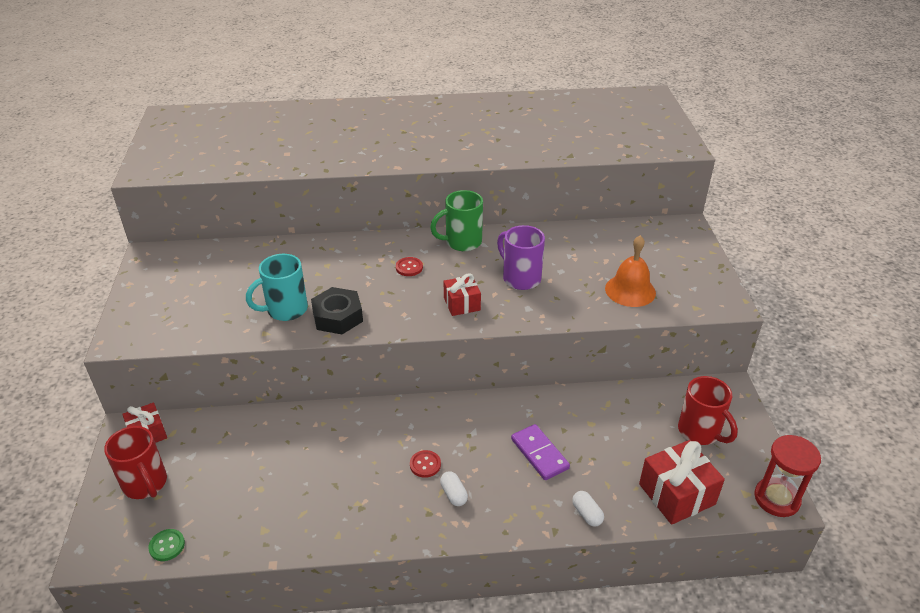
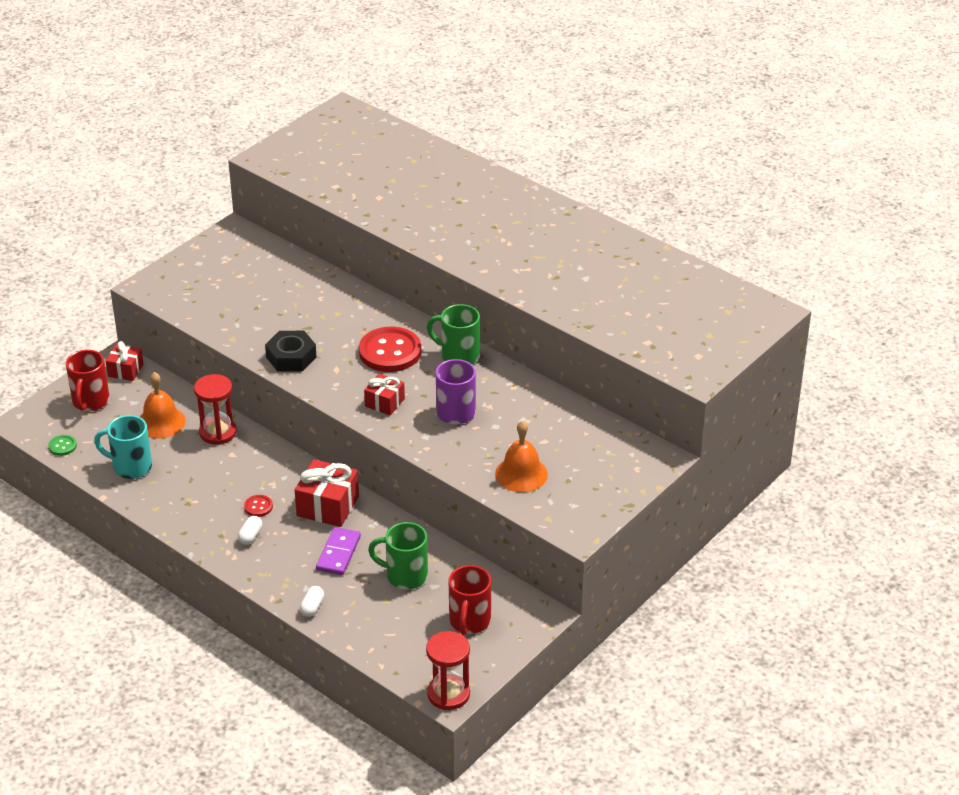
camera: 45 degrees right, 0 degrees up
turquoise mug [246,254,308,321] -> turquoise mug moved to [94,415,152,479]
red button [396,257,423,276] -> red button [359,327,421,372], size x2.27
red gift [639,440,725,525] -> red gift moved to [295,459,359,527]
none -> orange bell [140,372,186,439]
none -> red hourglass [194,374,237,445]
none -> green mug [368,522,428,590]

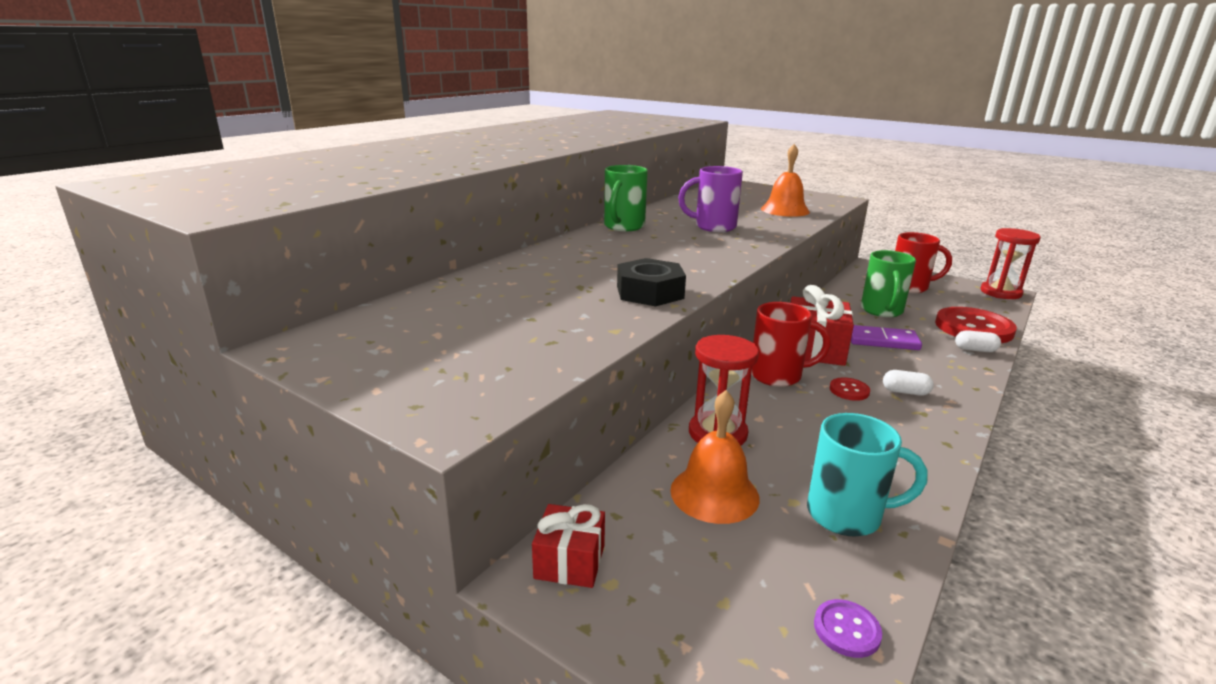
camera: 95 degrees left, 15 degrees down
green button [48,435,77,456] -> purple button [814,599,882,658]
red mug [66,350,110,411] -> red mug moved to [751,302,831,387]
turquoise mug [94,415,152,479] -> turquoise mug turned 90 degrees counterclockwise [807,413,928,536]
red button [359,327,421,372] -> red button moved to [935,307,1017,343]
red gift [364,373,405,415] -> none

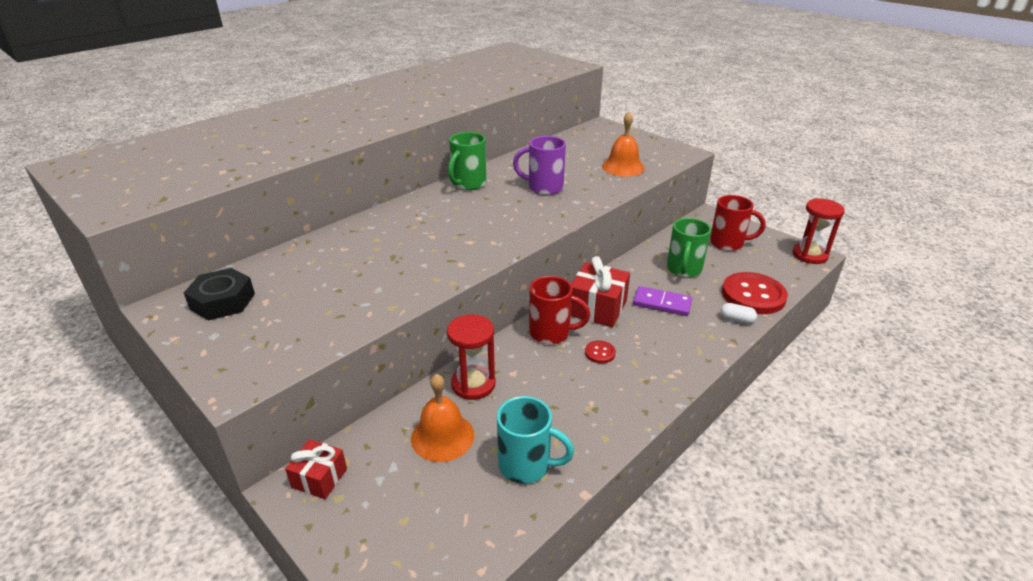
camera: 10 degrees right, 10 degrees up
black nut [617,258,686,307] -> black nut moved to [184,268,255,321]
purple button [814,599,882,658] -> none
white capsule [883,370,934,396] -> none

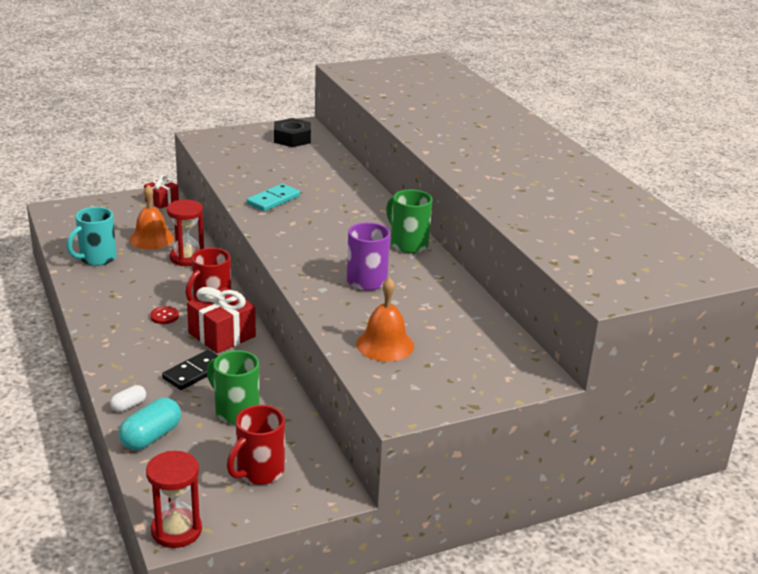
camera: 110 degrees right, 5 degrees down
purple domino [633,286,692,316] -> black domino [162,350,218,390]
red button [722,272,788,314] -> turquoise capsule [119,398,181,450]
none -> turquoise domino [247,184,300,212]

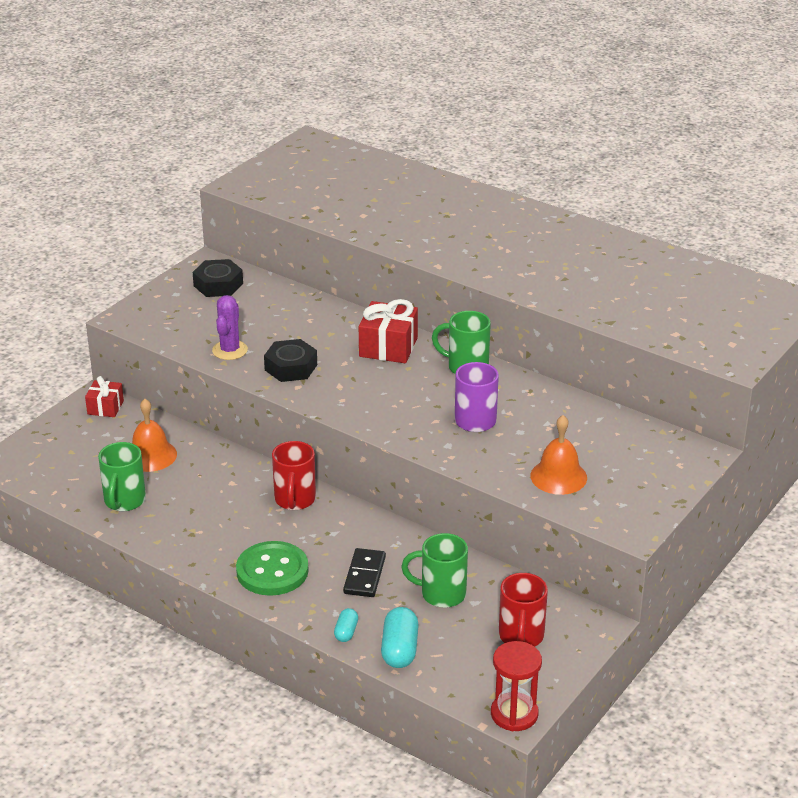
camera: 30 degrees left, 5 degrees up
turquoise mug [67,207,117,266] -> green mug [98,442,146,511]
white capsule [110,385,146,412] -> turquoise capsule [334,608,358,642]
red button [150,306,179,324] -> none
red hourglass [167,200,204,266] -> none
red gift [187,287,256,354] -> red gift moved to [359,299,418,363]
turquoise domino [247,184,300,212] -> black nut [264,339,317,382]
none -> purple cactus [212,295,248,360]
none -> green button [236,541,309,596]

